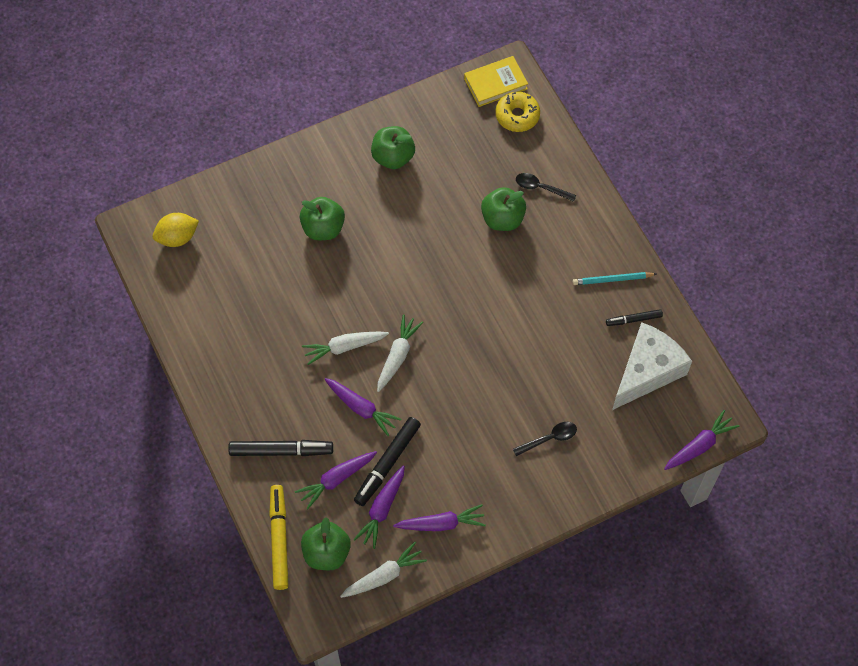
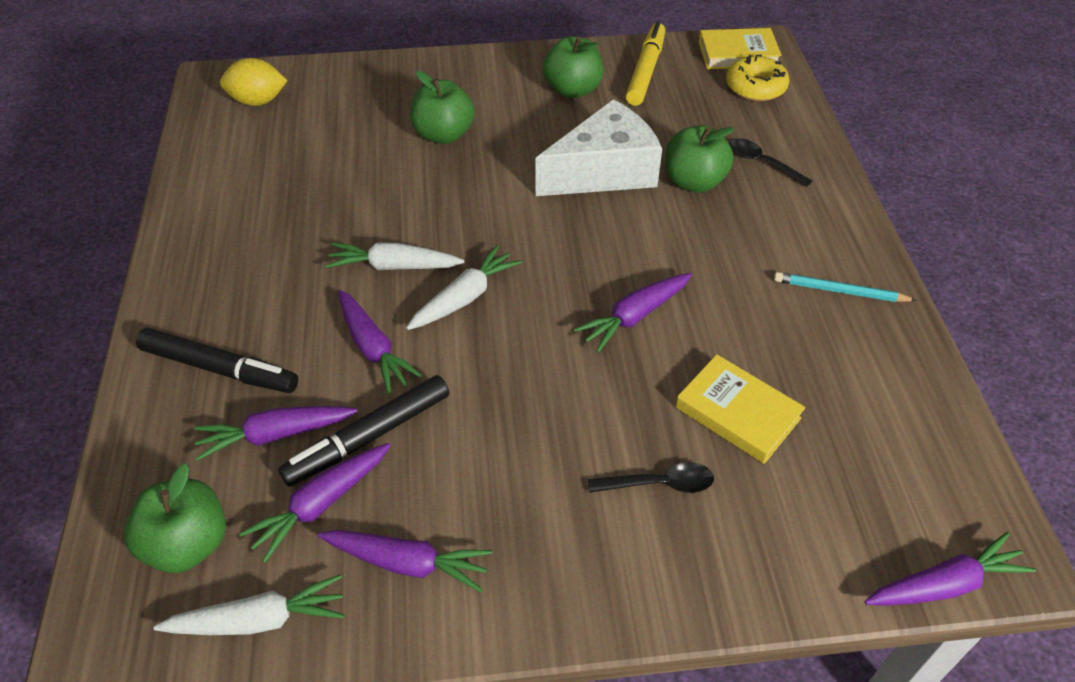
camera: 20 degrees right, 15 degrees down
yellow marker [269,485,288,590] -> yellow marker moved to [626,22,665,106]
black marker [606,309,663,326] -> none
white cheese [612,322,692,410] -> white cheese moved to [536,99,662,196]
none -> purple carrot [574,273,692,353]
none -> yellow book [675,354,805,464]

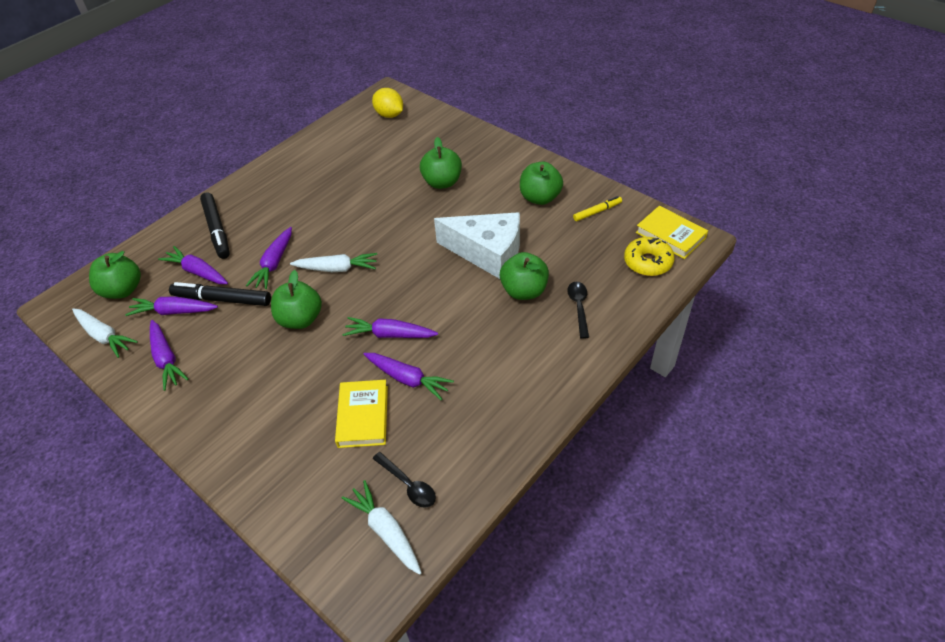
camera: 50 degrees right, 0 degrees up
white carrot [325,242,465,270] -> white carrot moved to [342,480,422,575]
black spoon [588,462,714,493] -> black spoon moved to [373,452,436,508]
yellow marker [626,22,665,106] -> yellow marker [573,196,622,221], size x0.57
turquoise pencil [774,272,917,302] -> none
purple carrot [865,532,1036,606] -> purple carrot moved to [364,353,454,401]
none -> green apple [271,270,322,329]

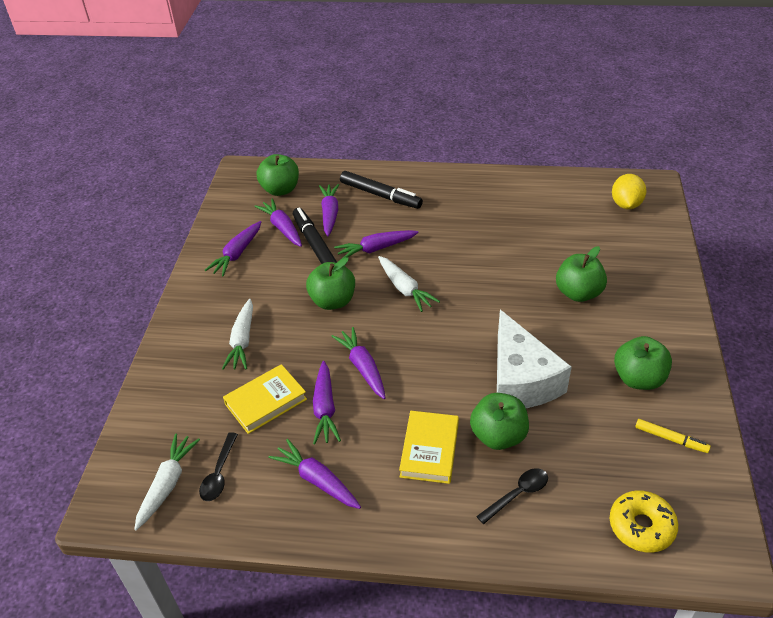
camera: 55 degrees right, 5 degrees down
white carrot [72,308,138,358] -> white carrot moved to [222,299,253,370]
black marker [200,192,230,259] -> black marker turned 90 degrees counterclockwise [340,171,423,209]
yellow book [636,206,708,259] -> yellow book moved to [399,411,459,484]
none -> purple carrot [269,439,361,509]

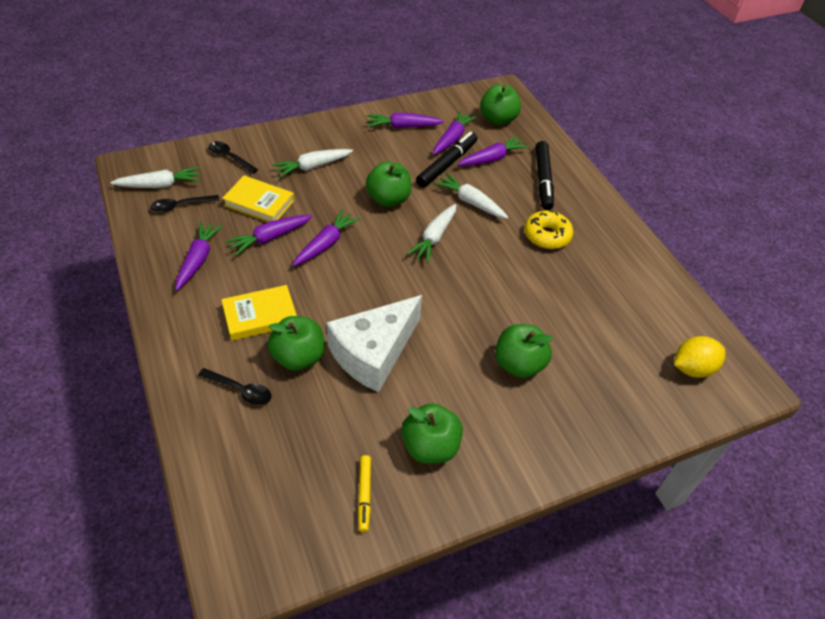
camera: 55 degrees right, 5 degrees up
purple carrot [334,230,419,259] -> white carrot [434,173,508,219]
yellow donut [610,490,678,553] -> yellow donut moved to [524,210,574,249]
none -> black spoon [209,141,258,174]

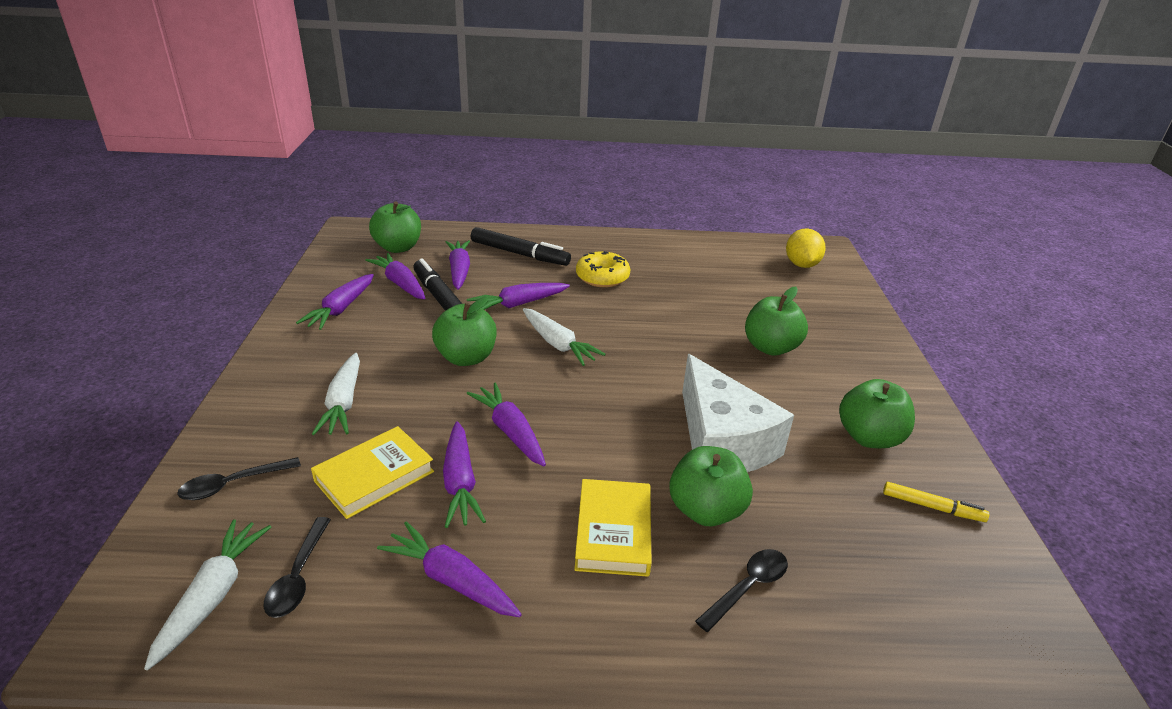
camera: 65 degrees left, 15 degrees down
white carrot [434,173,508,219] -> purple carrot [467,283,570,310]

